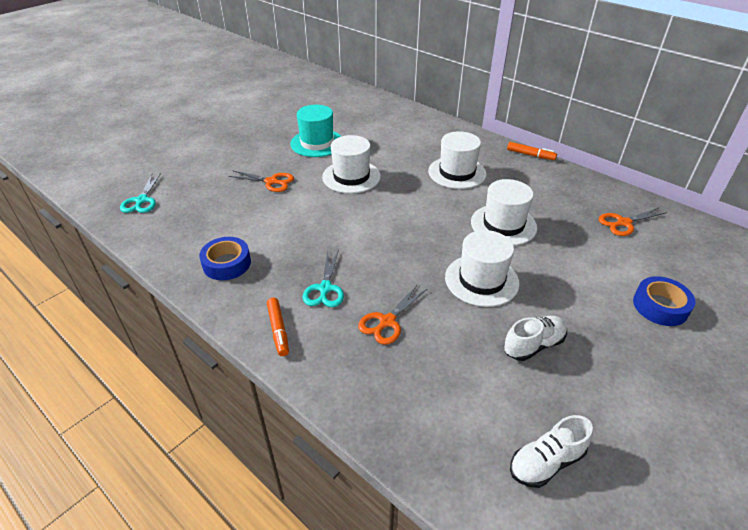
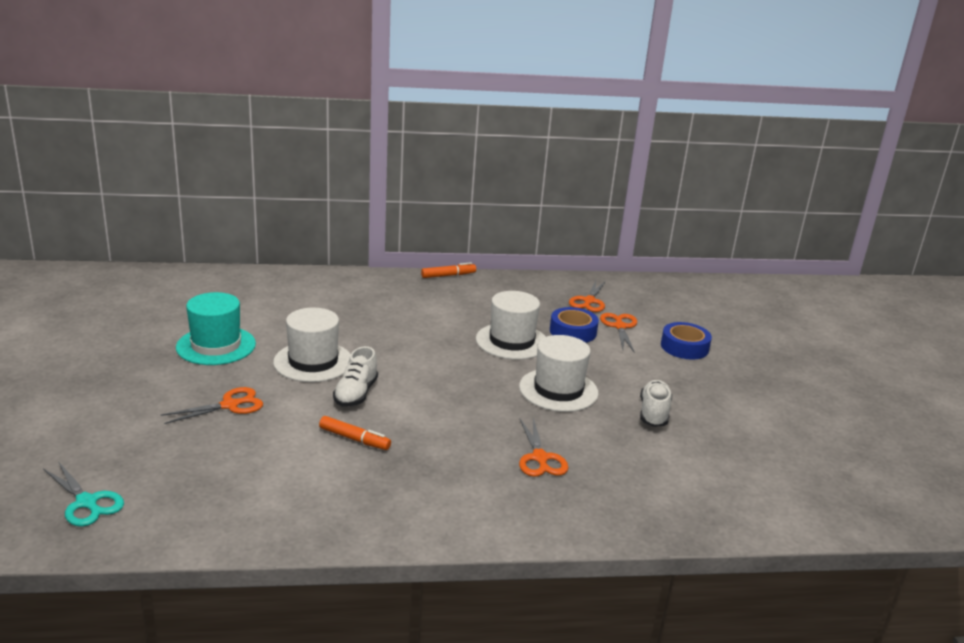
camera: 50 degrees left, 15 degrees down
blue tape [199,237,251,280] -> blue tape moved to [550,307,599,343]
orange marker [267,298,289,356] -> orange marker moved to [319,416,391,450]
turquoise scissors [303,249,344,307] -> none
white hat [428,131,486,189] -> none
white shoe [510,415,593,488] -> white shoe moved to [333,346,378,407]
none -> orange scissors [600,313,637,353]

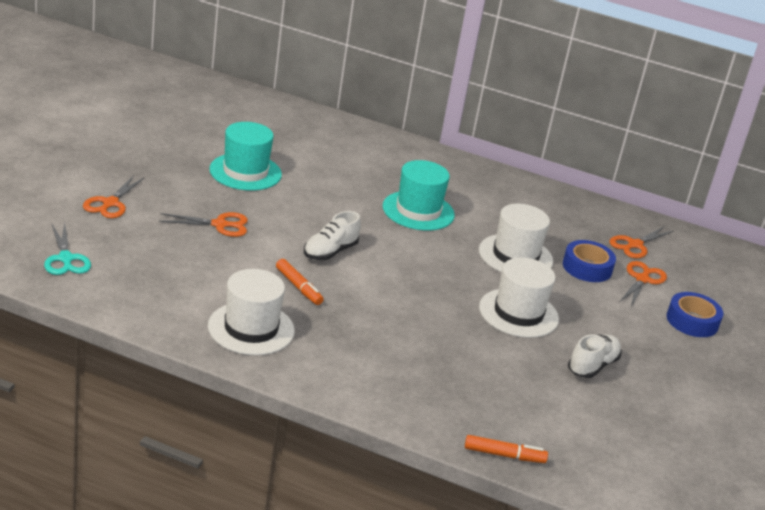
camera: 25 degrees right, 5 degrees up
white hat [273,308,351,382] -> white hat moved to [208,269,295,355]
orange marker [421,262,476,278] -> orange marker moved to [465,435,548,463]
orange scissors [519,418,569,477] -> orange scissors moved to [83,175,145,218]
none -> turquoise hat [382,160,455,231]

